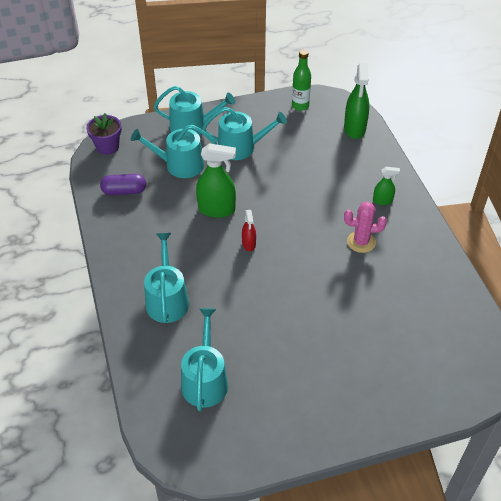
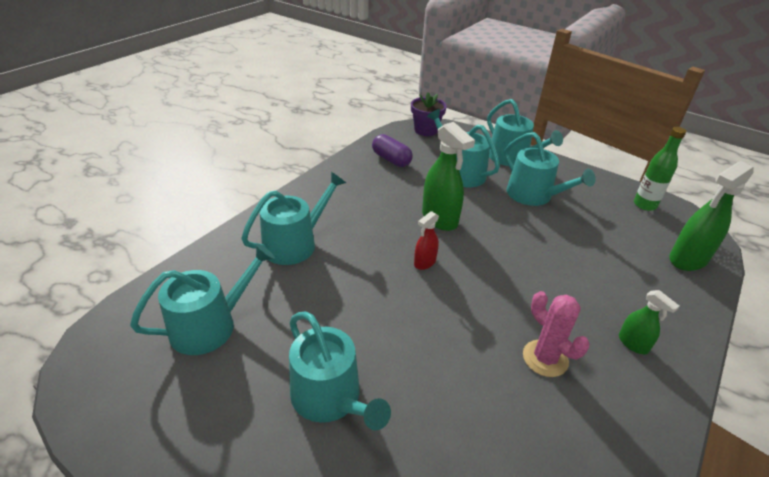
camera: 50 degrees right, 10 degrees down
none -> turquoise watering can [289,312,391,430]

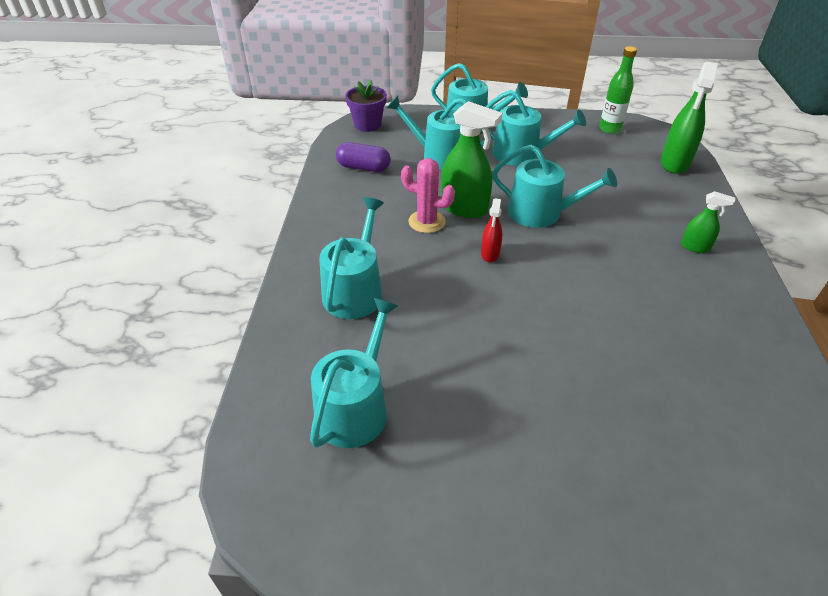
camera: 30 degrees left, 5 degrees up
turquoise watering can [289,312,391,430] -> turquoise watering can moved to [492,145,617,228]
pink cactus [523,291,589,377] -> pink cactus moved to [401,158,455,233]

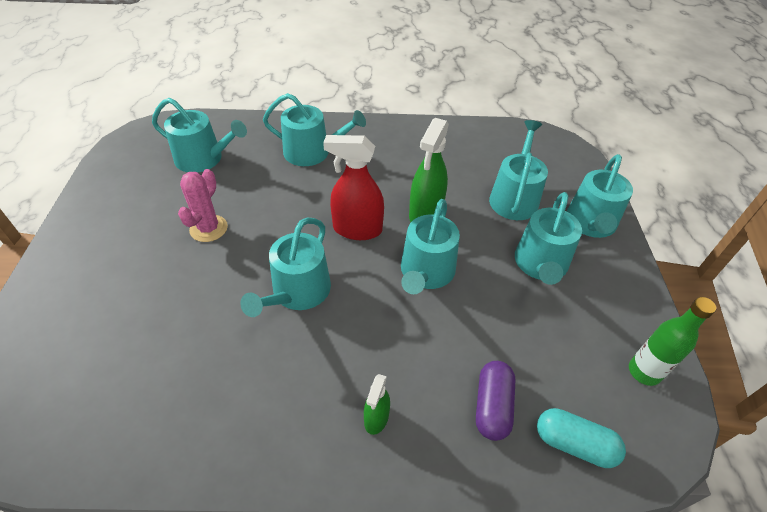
camera: 85 degrees right, 5 degrees up
purple capsule [336,142,391,172] -> purple capsule moved to [476,361,516,441]
purple flower pot [345,80,387,132] -> none
pink cactus [401,158,455,233] -> pink cactus moved to [178,169,228,242]
red spray bottle [481,198,502,262] -> red spray bottle [323,135,384,240], size x1.85
green spray bottle [661,62,718,174] -> turquoise capsule [537,408,626,468]
none -> turquoise watering can [240,218,331,317]

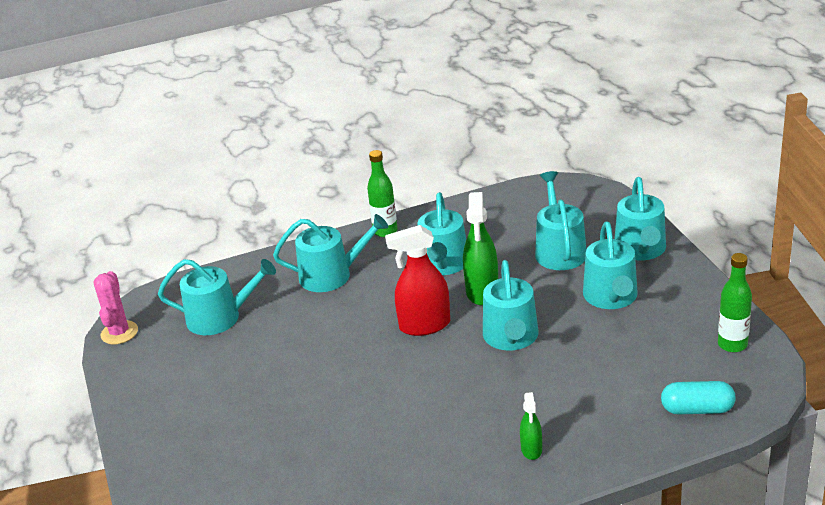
camera: 15 degrees left, 15 degrees down
pink cactus [178,169,228,242] -> pink cactus moved to [94,271,138,344]
turquoise watering can [240,218,331,317] -> turquoise watering can moved to [417,192,466,275]
purple capsule [476,361,516,441] -> none
none -> green bottle [367,150,398,237]

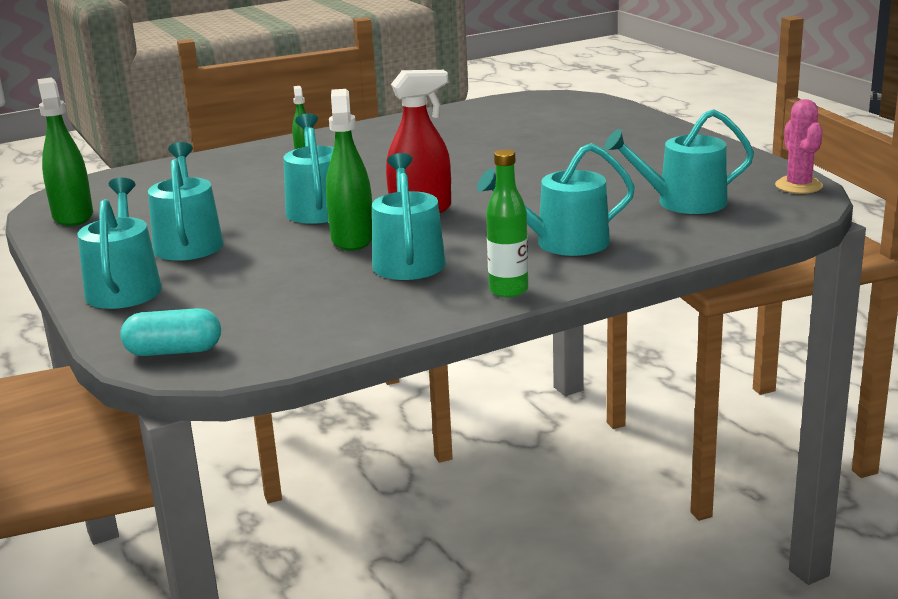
camera: 170 degrees right, 10 degrees down
turquoise watering can [535,171,586,270] -> none
turquoise capsule [661,381,736,414] -> turquoise capsule moved to [120,308,221,356]
green bottle [718,253,752,352] -> green spray bottle [37,77,93,226]

